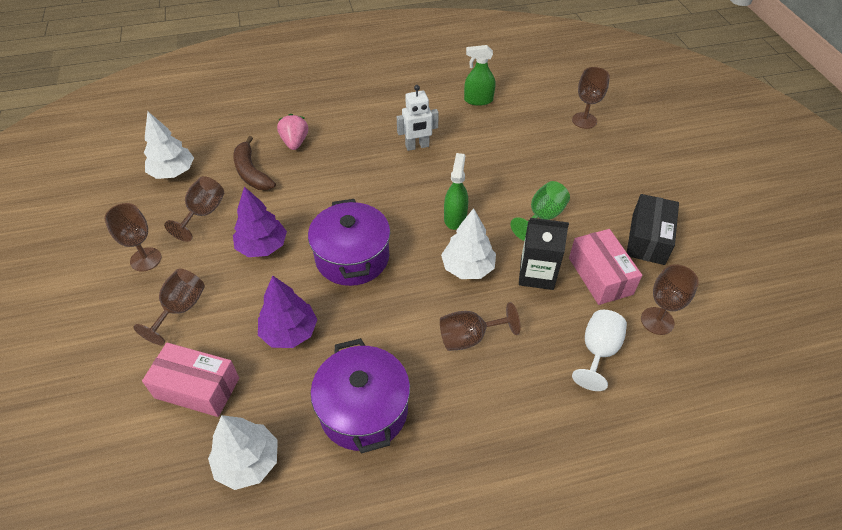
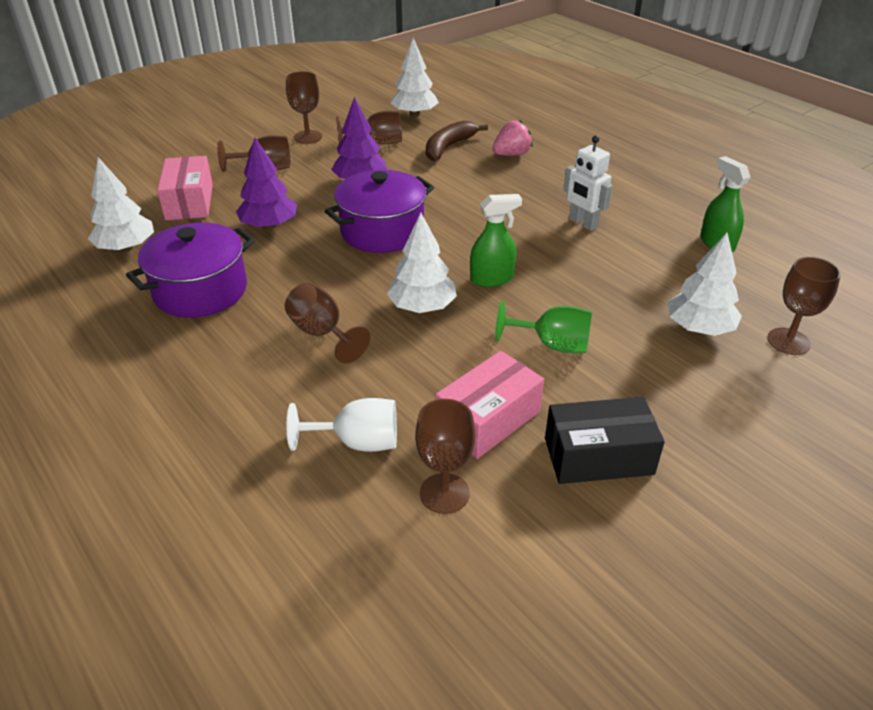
camera: 65 degrees right, 10 degrees down
black carton [519,218,569,290] -> none
none -> white tree [668,233,742,336]

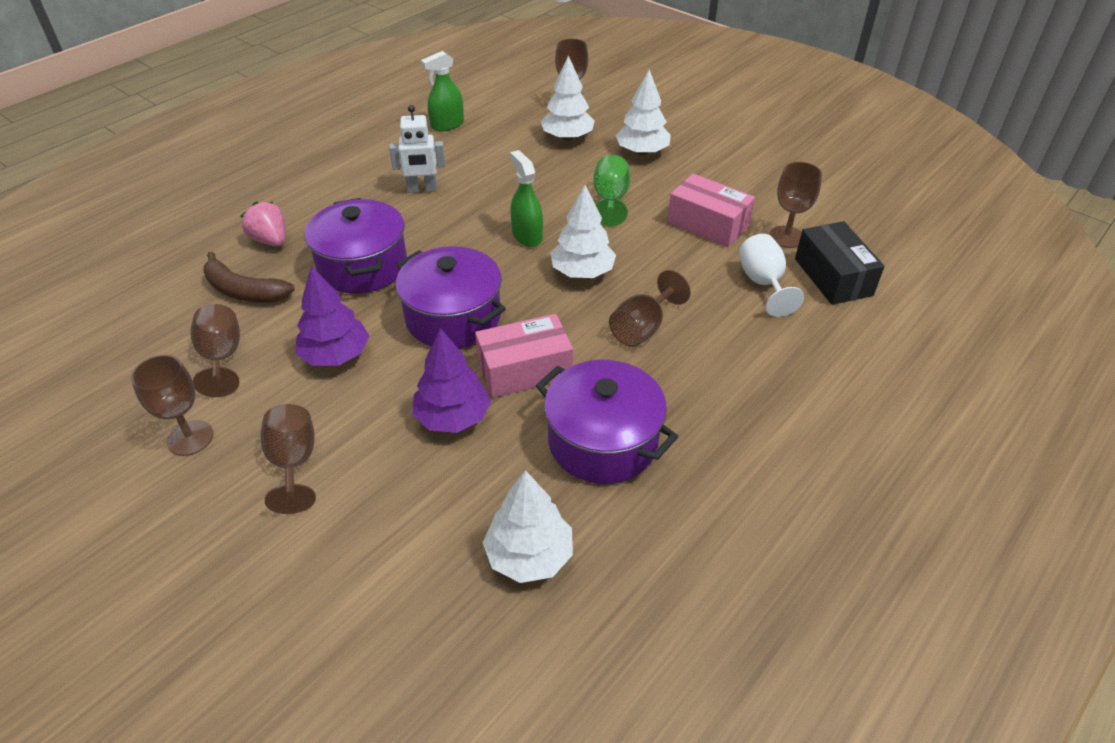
camera: 100 degrees left, 5 degrees up
pink box [157,156,213,220] -> pink box moved to [475,314,573,398]
white tree [391,38,439,117] -> white tree moved to [615,69,671,155]
black box [545,397,665,484] -> black box moved to [795,221,885,305]
white robot [563,136,612,231] -> white robot turned 45 degrees clockwise [389,105,445,193]
none -> purple pot [305,198,407,294]

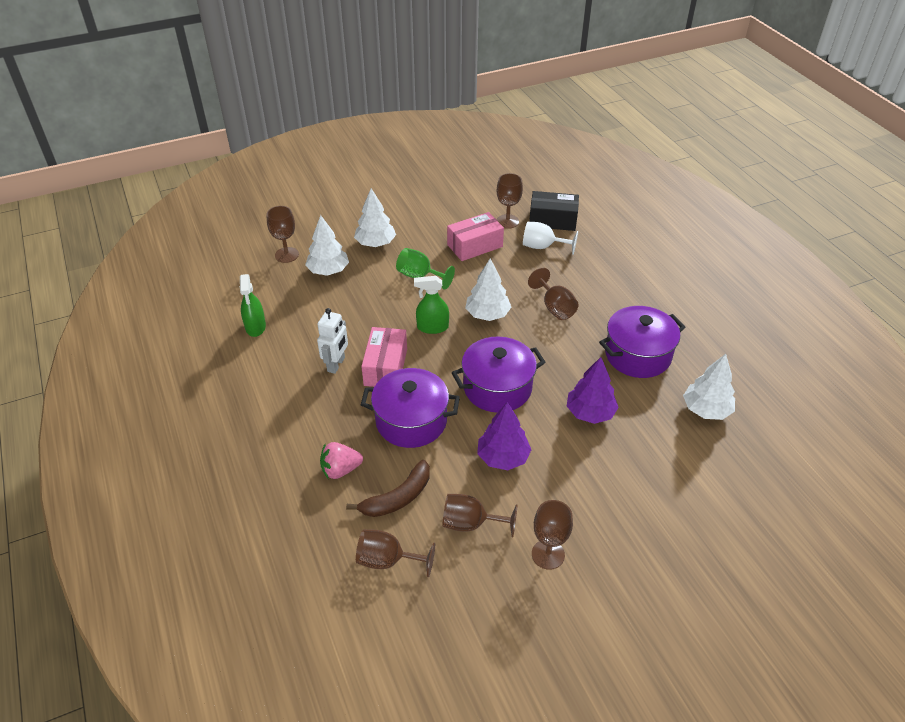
camera: 65 degrees left, 0 degrees up
brown goblet [261,404,316,514] -> brown goblet moved to [356,529,435,577]
pink box [475,314,573,398] -> pink box moved to [361,327,407,387]

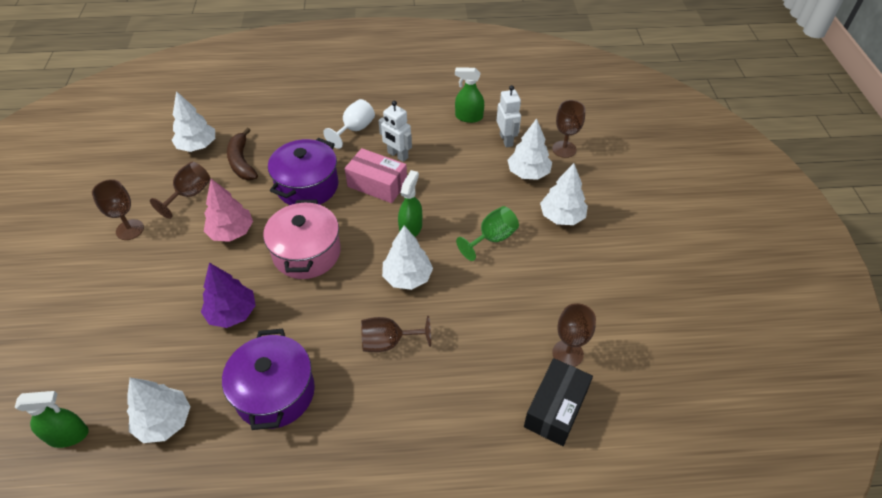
camera: 110 degrees right, 5 degrees up
pink strawberry [320,442,363,479] -> none
brown goblet [356,529,435,577] -> white tree [172,91,215,152]
pink box [447,212,504,261] -> none
purple pot [452,336,546,413] -> pink pot [263,200,341,279]
purple tree [477,402,531,470] -> pink tree [204,179,253,242]
white goblet [523,222,578,255] -> white goblet moved to [323,99,375,149]
none -> green spray bottle [15,391,89,448]
none -> white robot [497,85,521,147]

